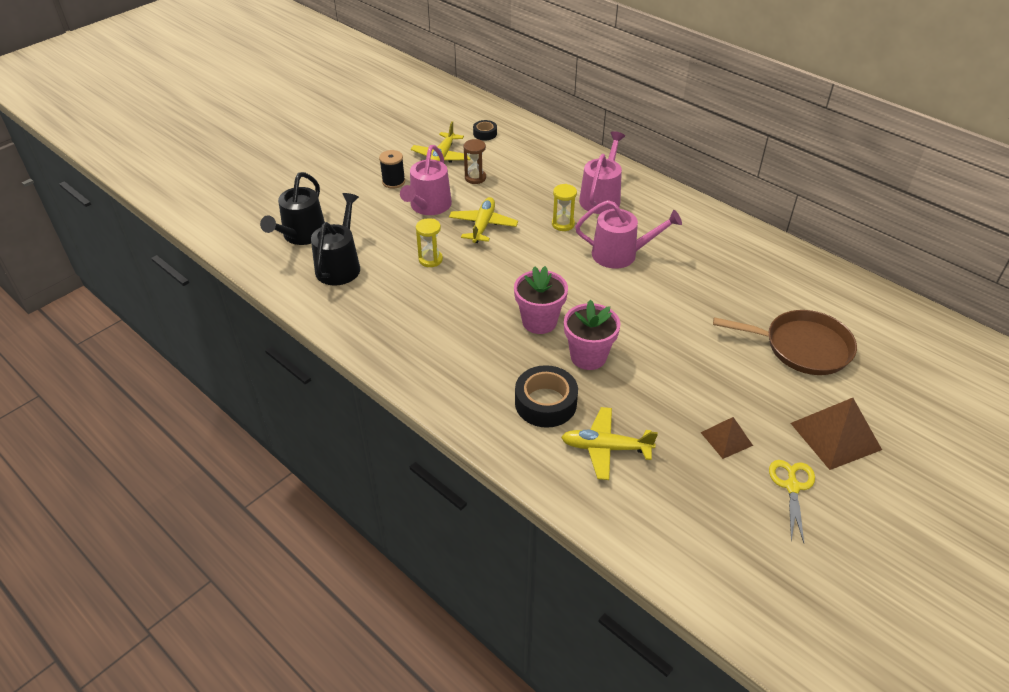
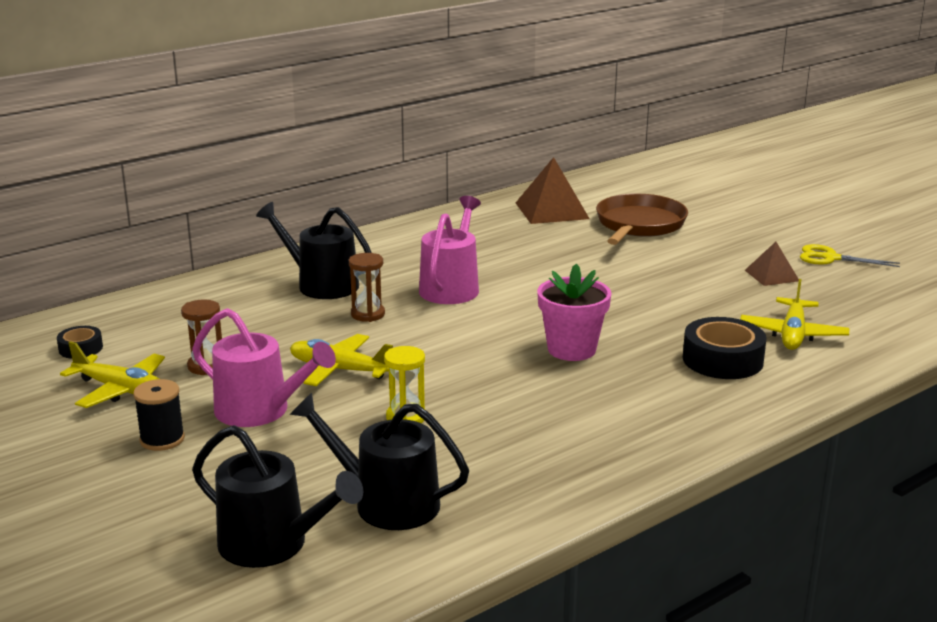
camera: 80 degrees left, 20 degrees down
yellow hourglass [552,184,577,231] -> brown hourglass [349,253,385,322]
pink flower pot [564,300,620,370] -> none
pink watering can [579,131,625,214] -> black watering can [256,202,372,299]
brown pyramid [791,398,882,470] -> brown pyramid moved to [516,157,590,224]

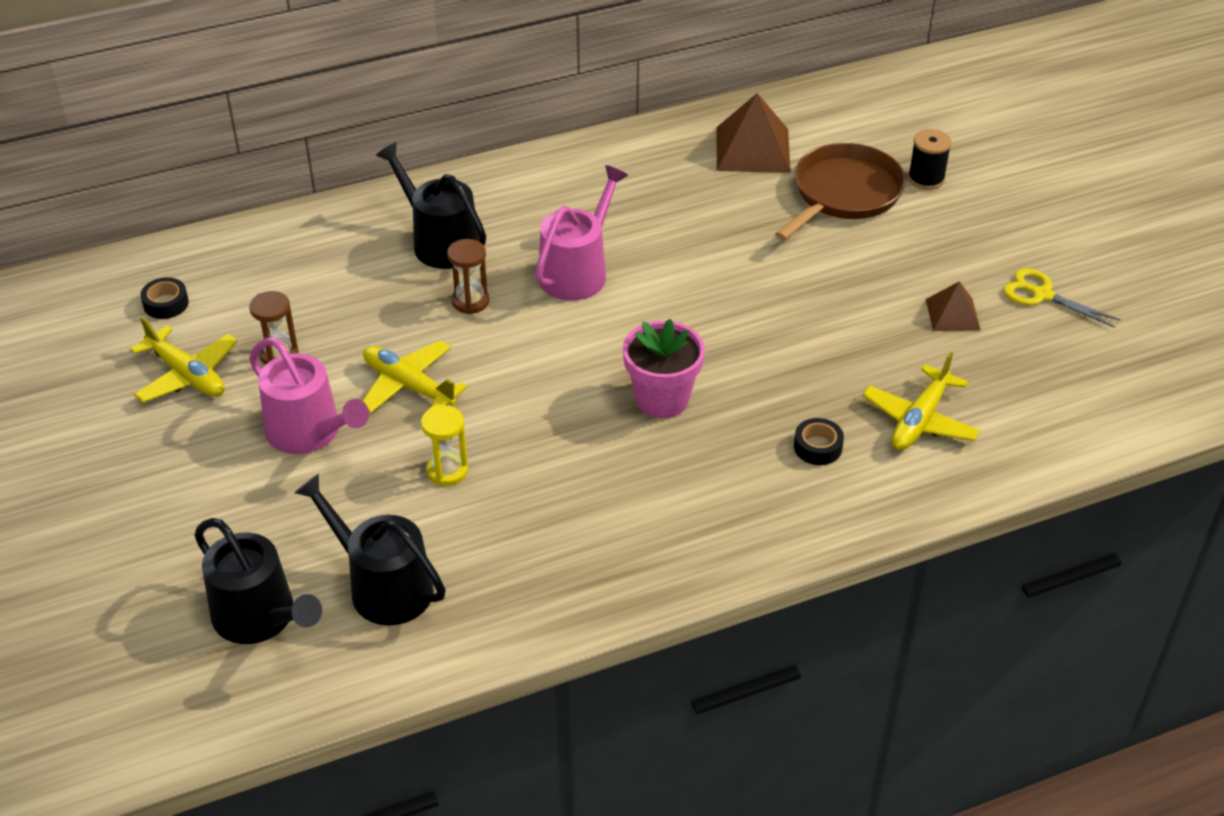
camera: 15 degrees right, 20 degrees up
black spool [133,379,185,451] -> black spool moved to [908,129,952,190]
black tape [683,317,767,379] -> black tape [794,418,844,465], size x0.54

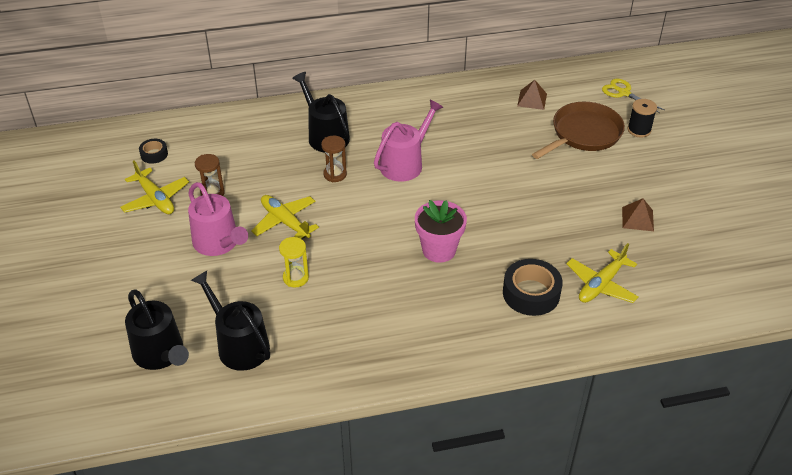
camera: 10 degrees right, 0 degrees up
brown pyramid [717,93,791,173] -> brown pyramid [517,80,547,110], size x0.58
black tape [794,418,844,465] -> black tape [503,259,563,316], size x1.84
yellow scissors [1003,268,1120,328] -> yellow scissors moved to [602,79,664,113]

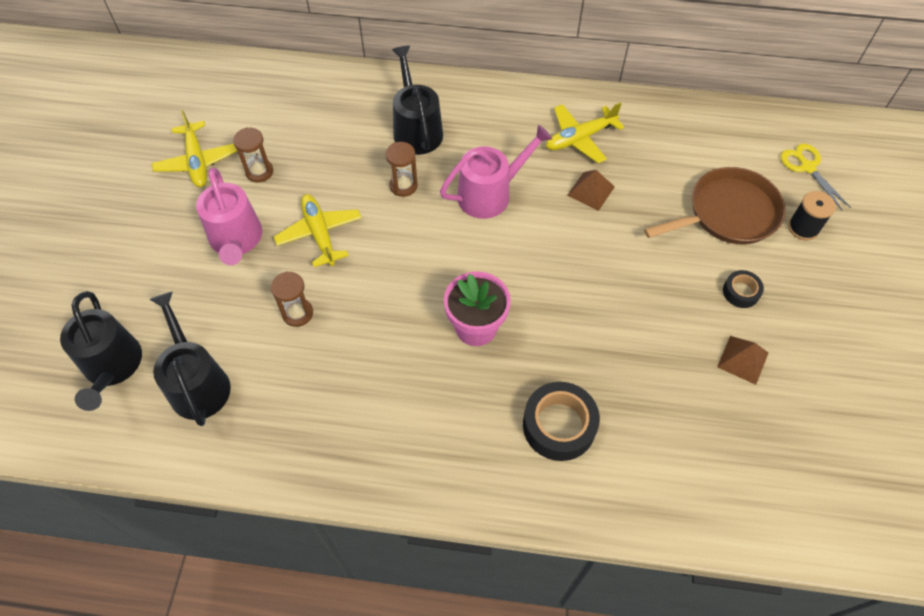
camera: 20 degrees right, 15 degrees up
black tape [139,139,168,164] -> black tape moved to [723,270,764,308]
yellow hourglass [279,237,309,287] -> brown hourglass [271,271,313,327]
brown pyramid [517,80,547,110] -> brown pyramid moved to [567,170,615,211]
yellow plane [566,243,638,303] -> yellow plane moved to [546,102,624,163]

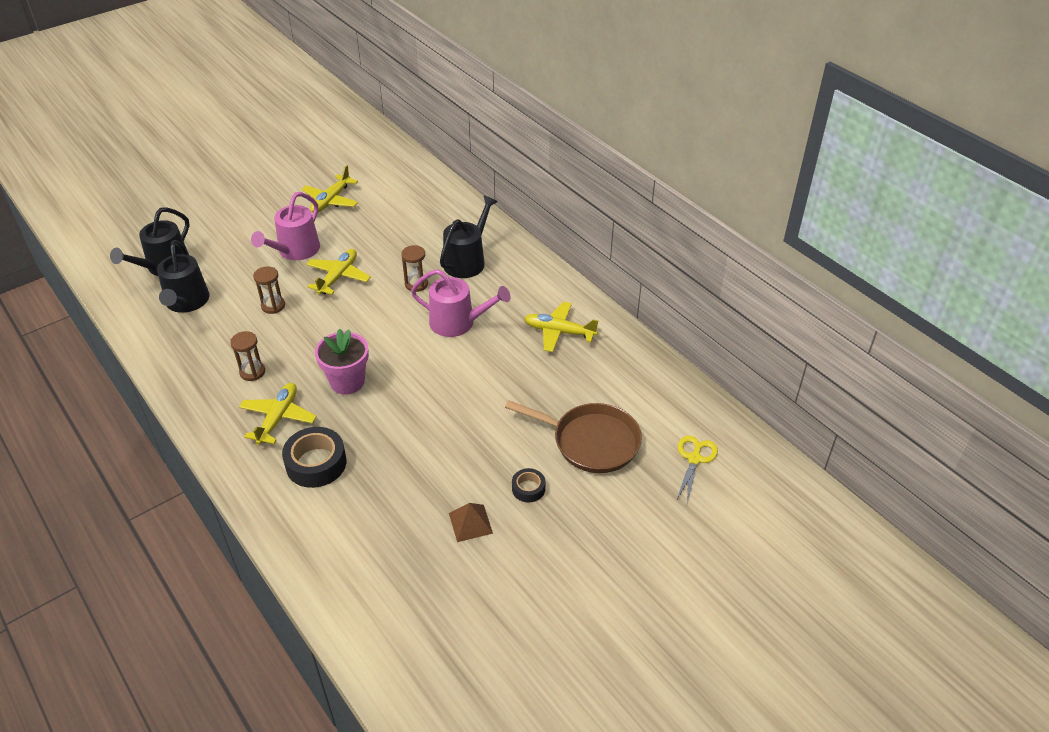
camera: 45 degrees right, 15 degrees down
black watering can [150,292,231,426] -> black watering can turned 150 degrees clockwise [157,240,209,313]
brown hourglass [233,127,273,183] -> brown hourglass moved to [230,331,265,381]
brown pyramid [567,170,615,211] -> none
black spool [788,191,836,240] -> none
none -> yellow plane [239,383,317,445]

